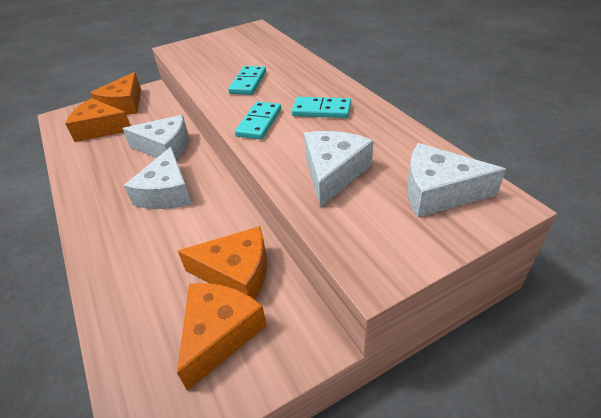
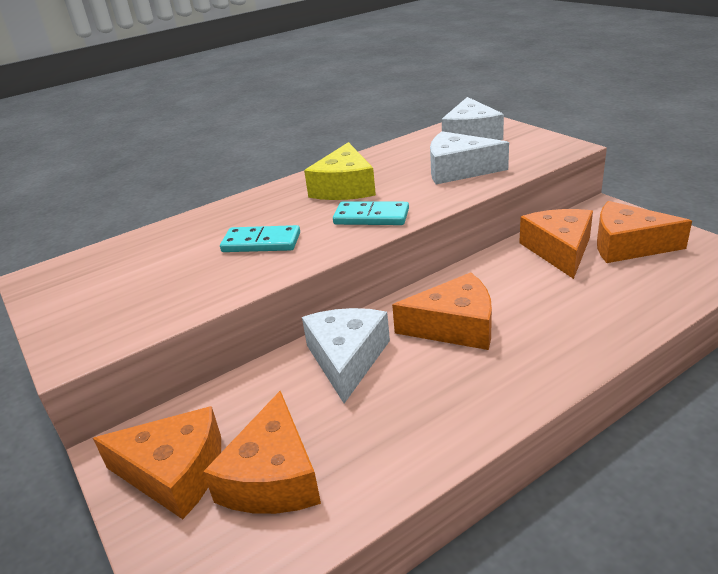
camera: 95 degrees left, 10 degrees down
white cheese [124,147,192,209] -> orange cheese [392,272,492,350]
turquoise domino [292,97,351,118] -> yellow cheese [304,142,376,200]

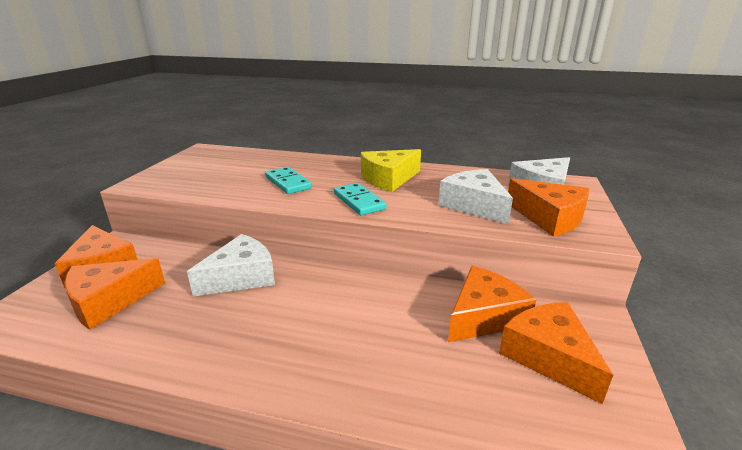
camera: 45 degrees right, 5 degrees down
orange cheese [392,272,492,350] -> orange cheese moved to [508,178,589,236]

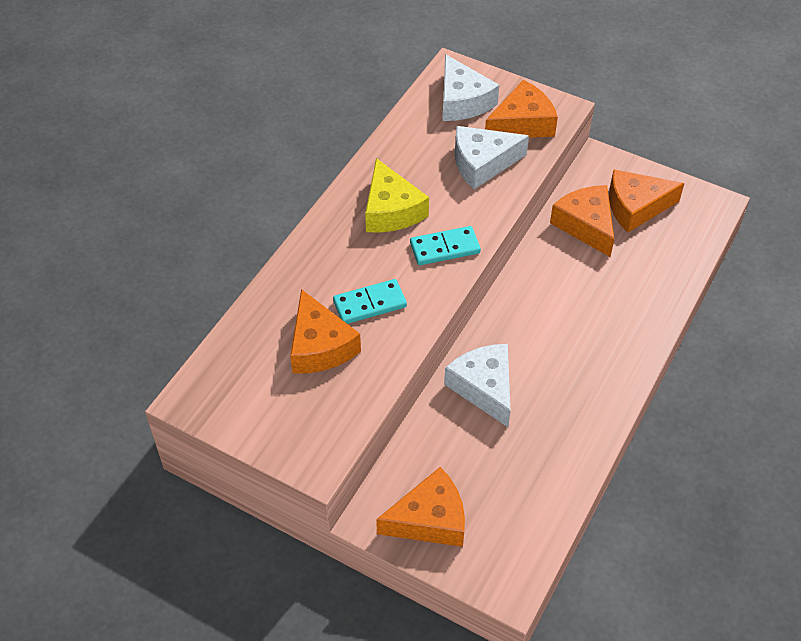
camera: 75 degrees left, 25 degrees up
orange cheese [64,258,165,330] -> orange cheese moved to [290,289,361,374]

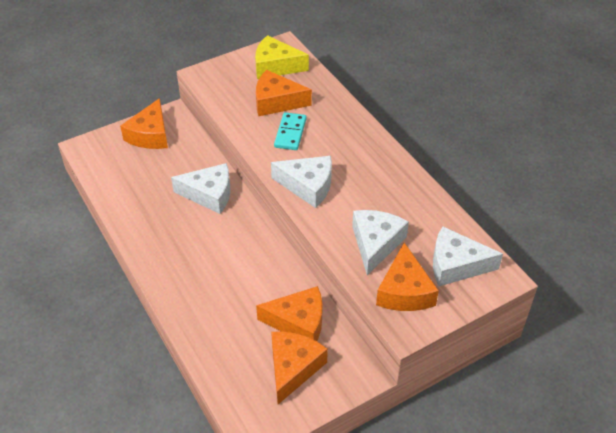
camera: 120 degrees right, 5 degrees down
yellow cheese [365,158,429,233] -> yellow cheese moved to [255,35,309,79]
turquoise domino [410,226,481,265] -> white cheese [271,156,332,208]

